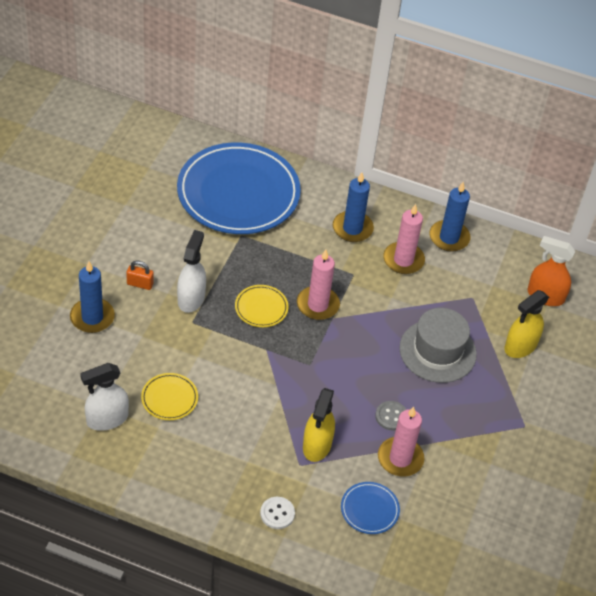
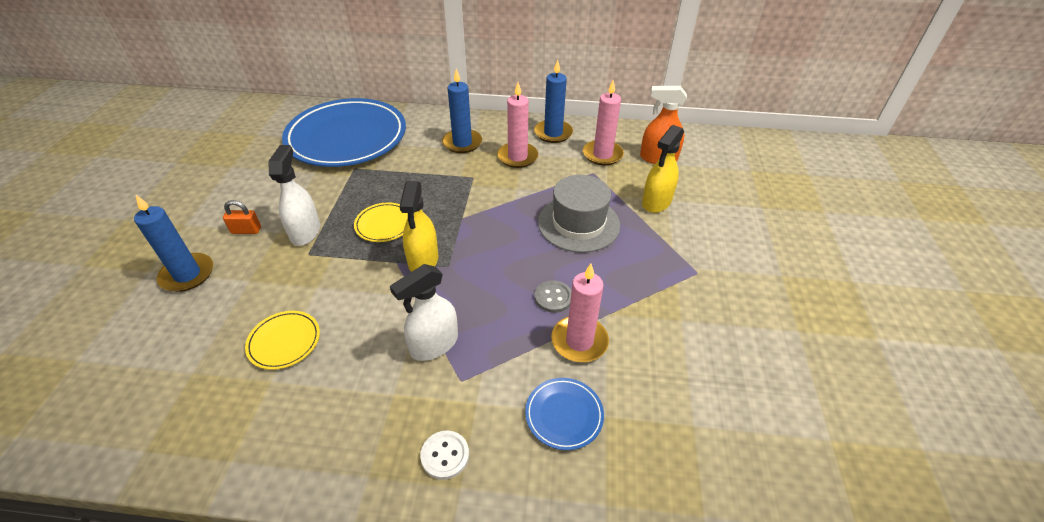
camera: 10 degrees left, 5 degrees down
white spray bottle [80,363,129,431] -> white spray bottle moved to [390,264,458,361]
pink candle [297,250,340,320] -> pink candle moved to [583,80,624,165]
yellow spray bottle [303,388,335,462] -> yellow spray bottle moved to [400,181,438,272]

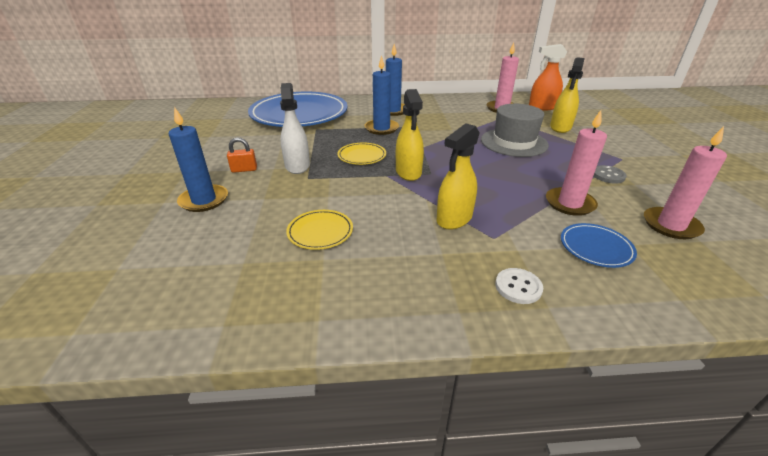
camera: 10 degrees left, 10 degrees down
white spray bottle [390,264,458,361] -> yellow spray bottle [437,123,480,230]
pink candle [497,82,538,168] -> pink candle moved to [644,126,727,239]
blue candle [534,60,573,143] -> blue candle moved to [364,55,399,135]
grey button [535,280,572,313] -> grey button moved to [593,165,627,184]

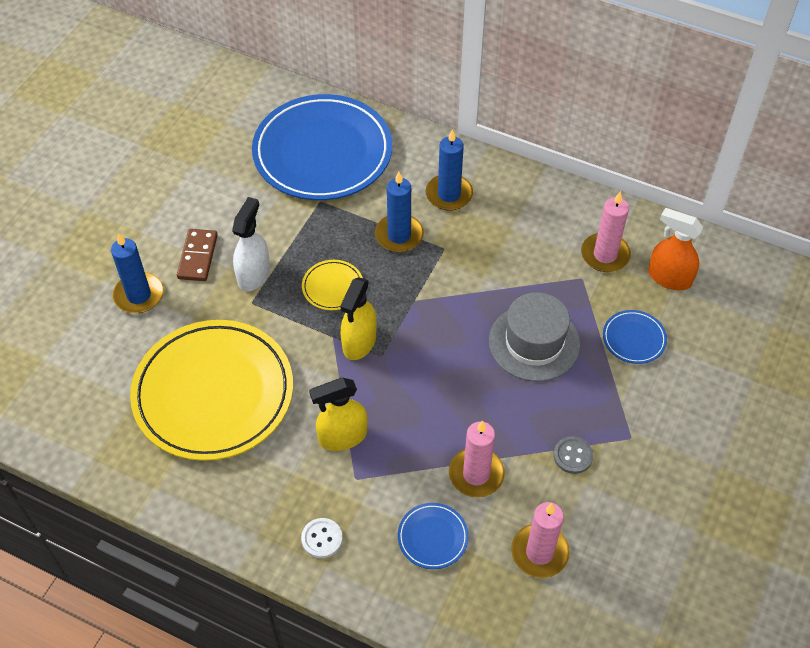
camera: 30 degrees right, 20 degrees up
orange padlock [227,138,257,173] -> brown domino [177,229,218,281]
yellow plate [286,210,353,250] -> yellow plate [130,320,293,461], size x2.45
yellow spray bottle [550,57,585,133] -> blue plate [603,310,667,364]

